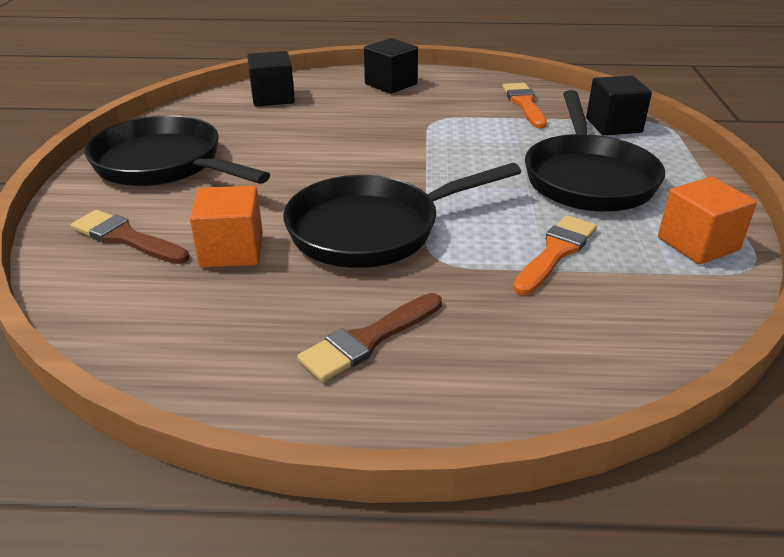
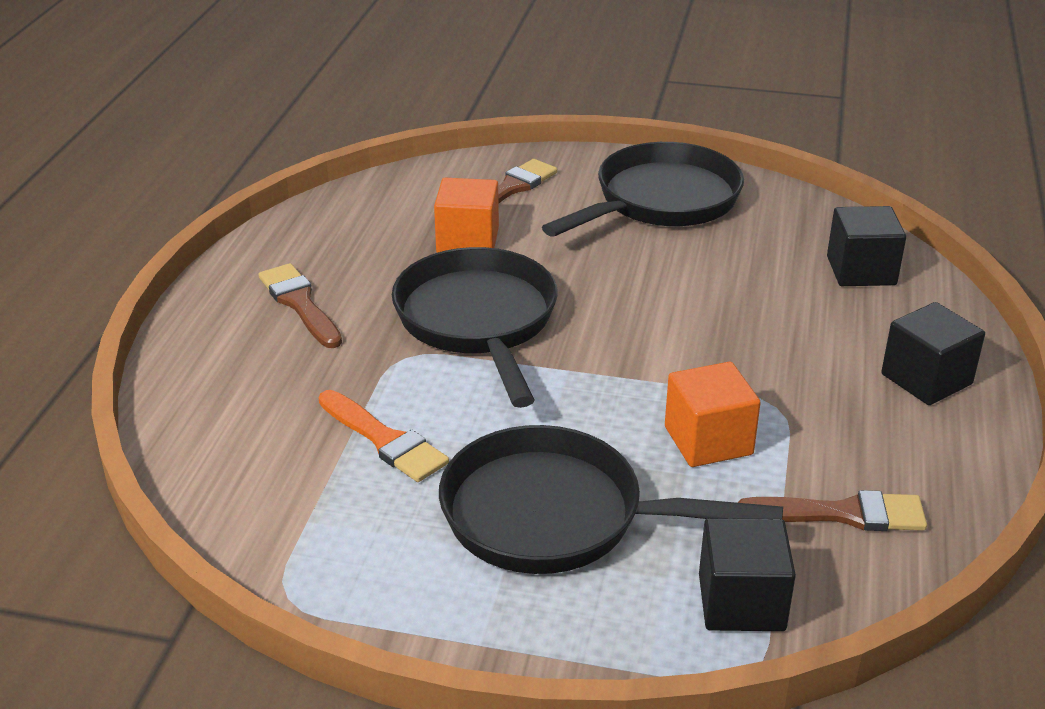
camera: 100 degrees right, 0 degrees up
orange brush [502,83,547,129] -> brown brush [737,490,927,531]
orange cube [658,177,757,264] -> orange cube moved to [665,362,761,467]

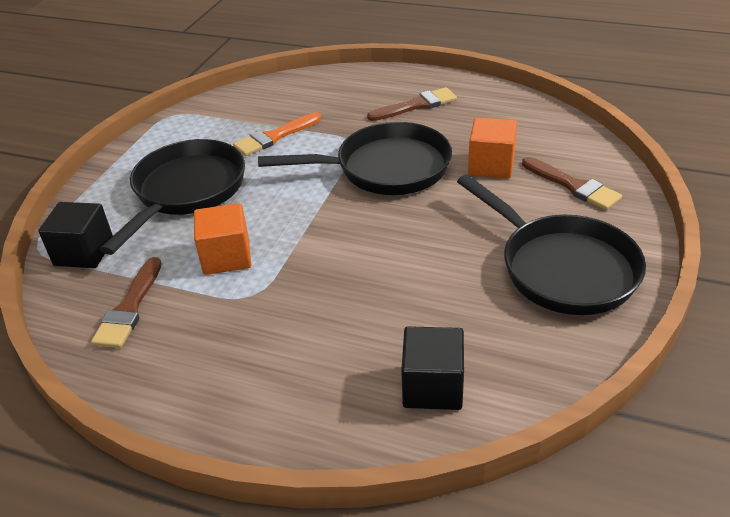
camera: 100 degrees right, 5 degrees up
black cube [881,302,985,405] -> none

